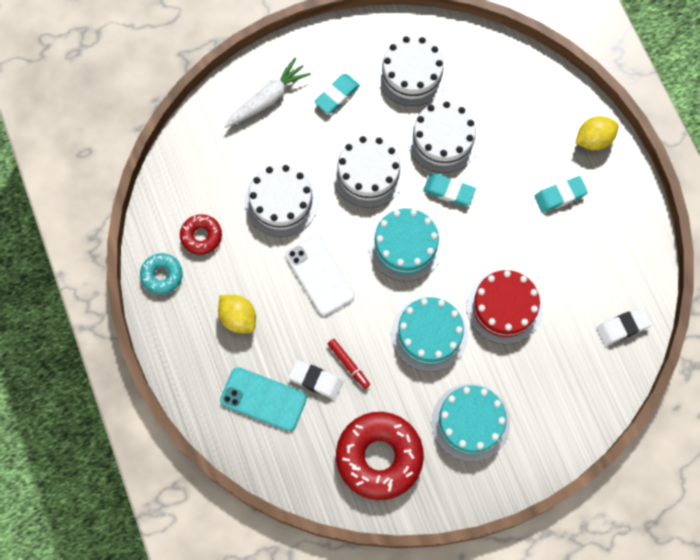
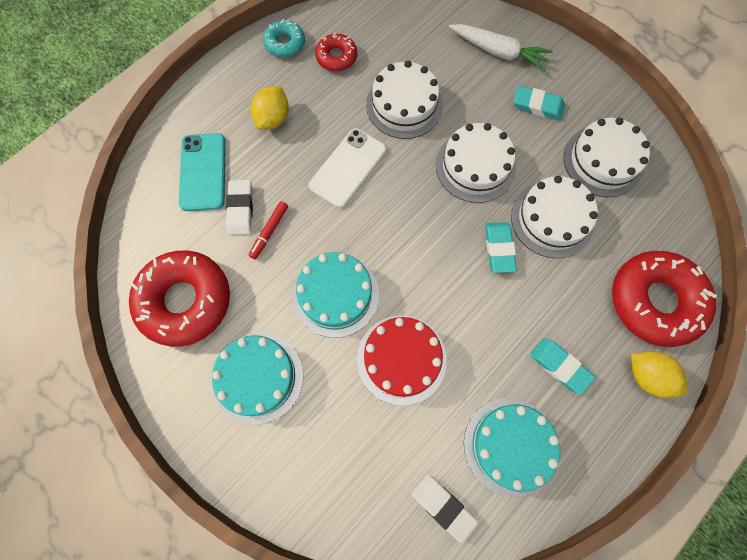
camera: 65 degrees right, 0 degrees up
turquoise cake [368,208,443,281] -> turquoise cake moved to [464,398,560,497]
none -> red donut [612,251,717,347]

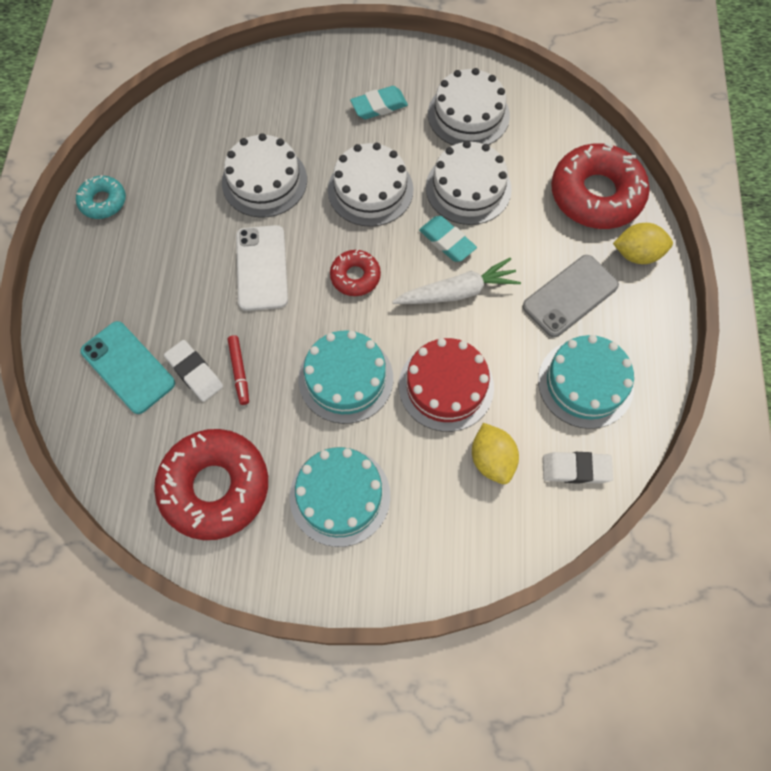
camera: 40 degrees left, 5 degrees down
yellow lemon [251,87,289,130] -> yellow lemon moved to [472,423,519,484]
red donut [315,33,357,72] -> red donut moved to [330,249,381,296]
white carrot [449,24,553,71] -> white carrot moved to [392,258,521,304]
turquoise eraser [530,338,595,395] -> grey phone [522,255,619,338]

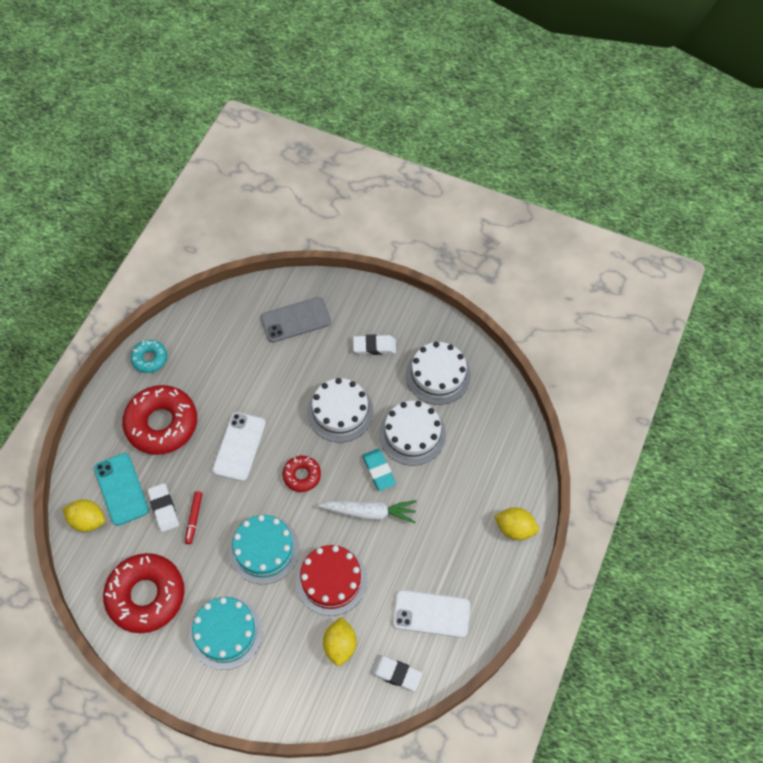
camera: 20 degrees right, 5 degrees down
white cake [222,133,307,218] -> none
turquoise eraser [350,86,408,119] -> white eraser [353,335,396,355]
grey phone [522,255,619,338] -> grey phone moved to [261,297,331,343]
turquoise cake [538,335,634,429] -> white phone [393,590,470,638]
red donut [551,142,650,229] -> red donut moved to [122,385,197,455]
none -> yellow lemon [62,500,105,532]

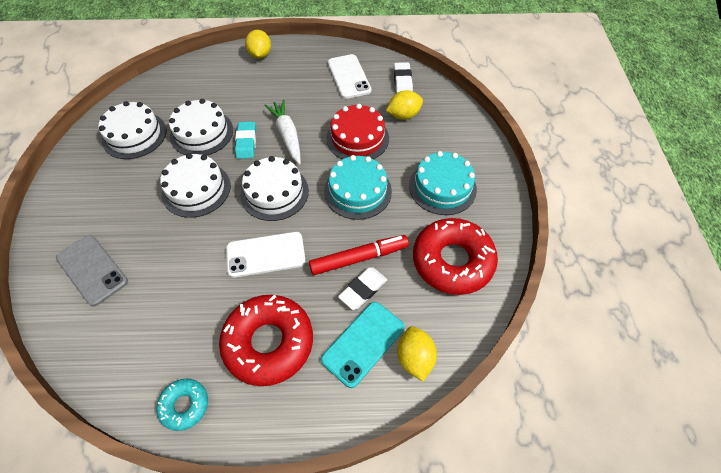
camera: 115 degrees left, 5 degrees down
red marker [185,491,202,544] -> red marker [309,235,409,275], size x1.75
red donut [283,456,321,492] -> white cake [240,156,309,221]
white eraser [353,335,396,355] -> none
turquoise eraser [362,449,396,491] -> turquoise eraser turned 45 degrees counterclockwise [235,122,256,159]

